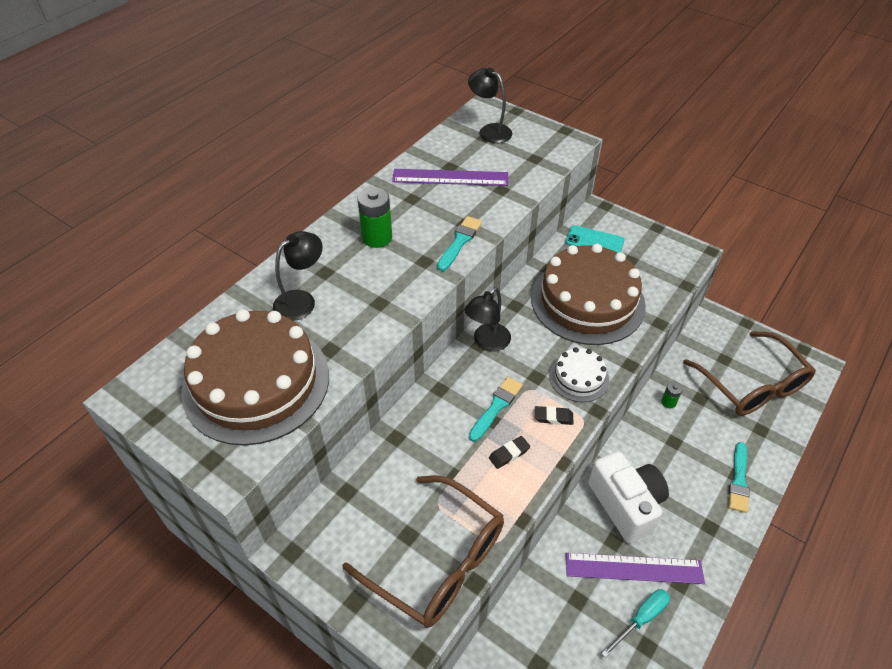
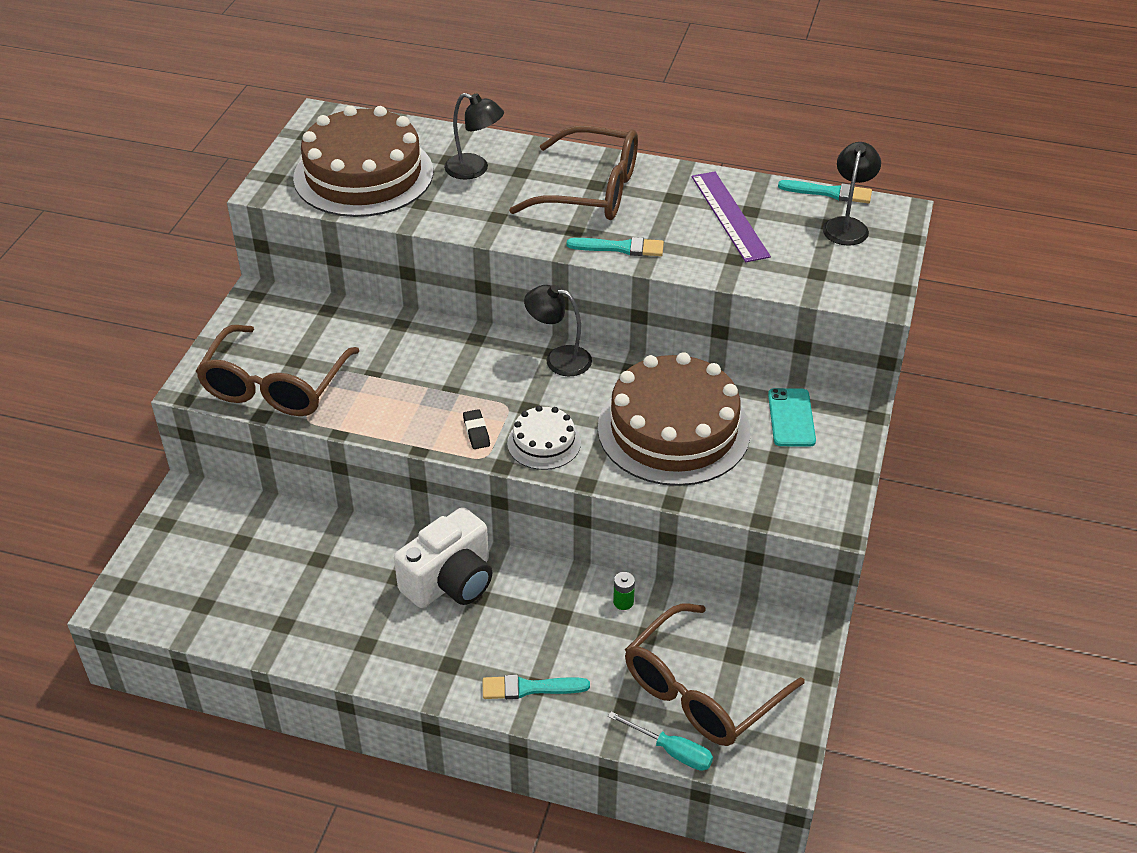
camera: 70 degrees right, 5 degrees down
green battery [357,187,392,248] -> brown glasses [509,126,638,220]
turquoise brush [469,377,523,442] -> turquoise brush moved to [778,180,872,203]
black eraser [489,436,530,469] -> none
purple ruler [566,553,705,584] -> none
turquoise screwdriver [601,589,670,658] -> turquoise screwdriver moved to [608,712,713,771]

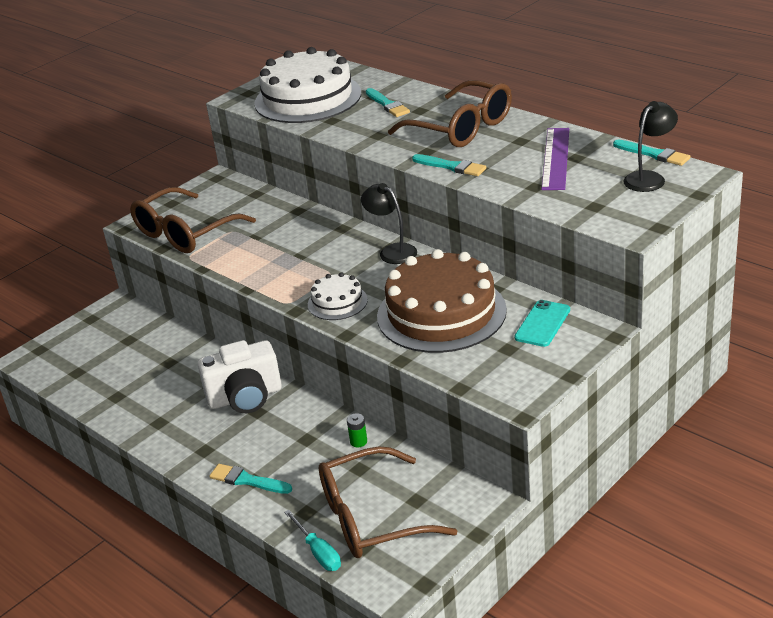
camera: 30 degrees right, 10 degrees down
brown cake [293,106,433,217] -> white cake [254,47,361,123]
black lamp [444,93,504,180] -> turquoise brush [366,88,410,117]
black eraser [463,409,490,449] -> none

